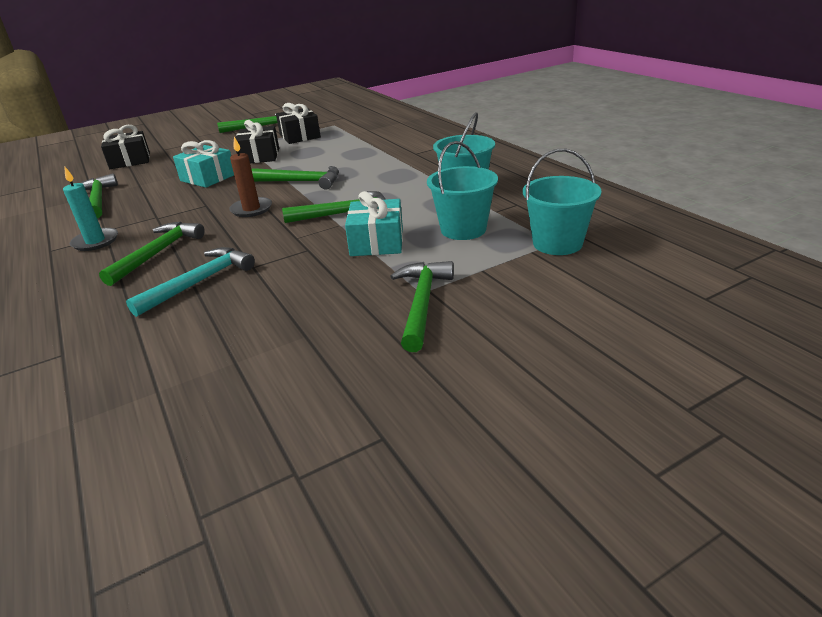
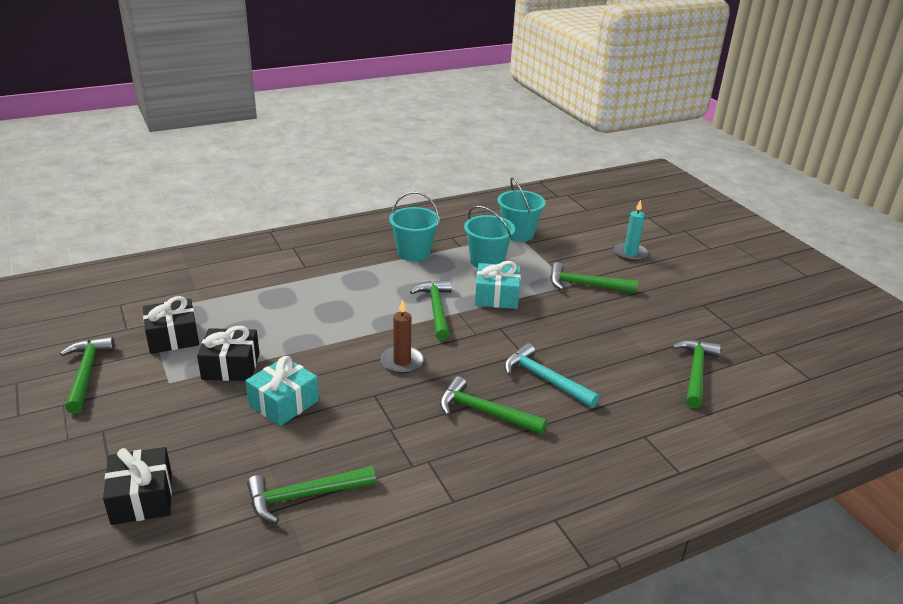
camera: 90 degrees left, 0 degrees up
turquoise candle [63,167,118,251] -> turquoise candle moved to [614,200,648,261]
green hammer [251,166,339,190] -> green hammer moved to [672,340,721,408]

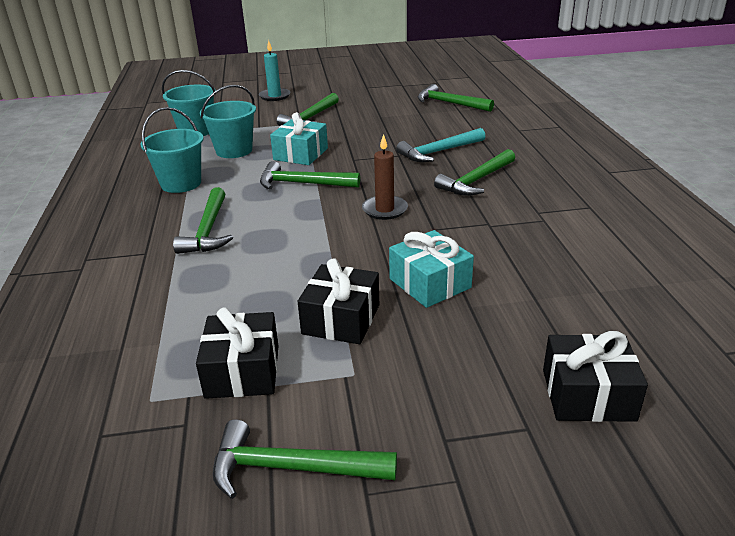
camera: 70 degrees left, 0 degrees up
green hammer [247,466,376,523] -> green hammer moved to [173,187,233,254]

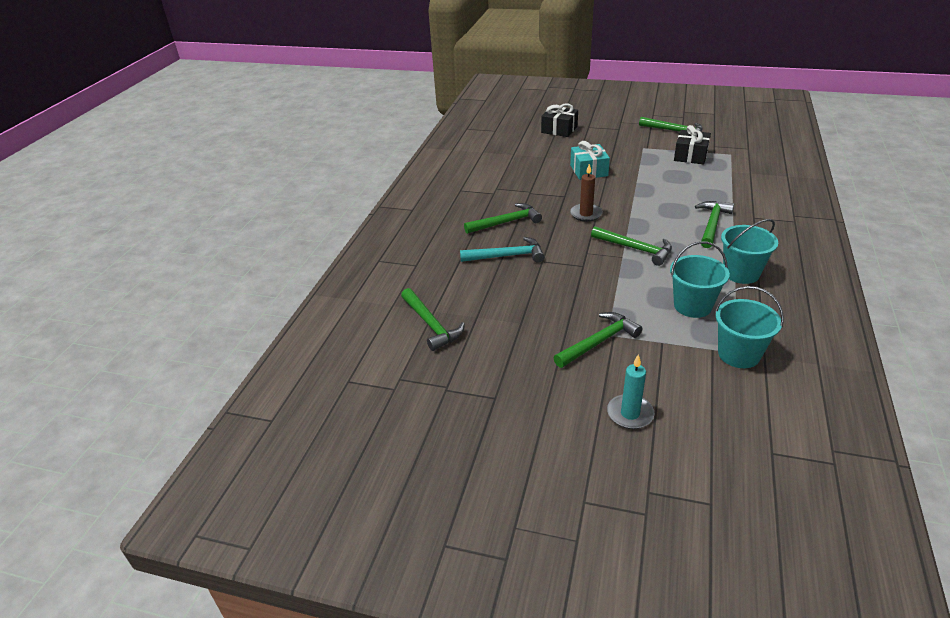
camera: 155 degrees left, 5 degrees up
turquoise gift [270,112,328,165] -> none
black gift [297,258,379,344] -> none

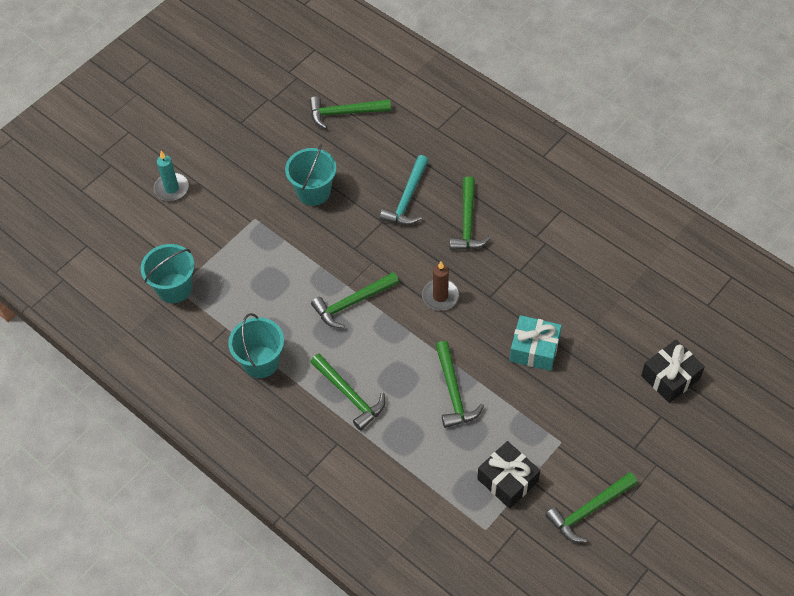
camera: 115 degrees right, 20 degrees up
green hammer [554,312,642,368] -> green hammer moved to [435,341,484,428]
turquoise bucket [670,241,730,318] -> turquoise bucket moved to [285,144,336,206]

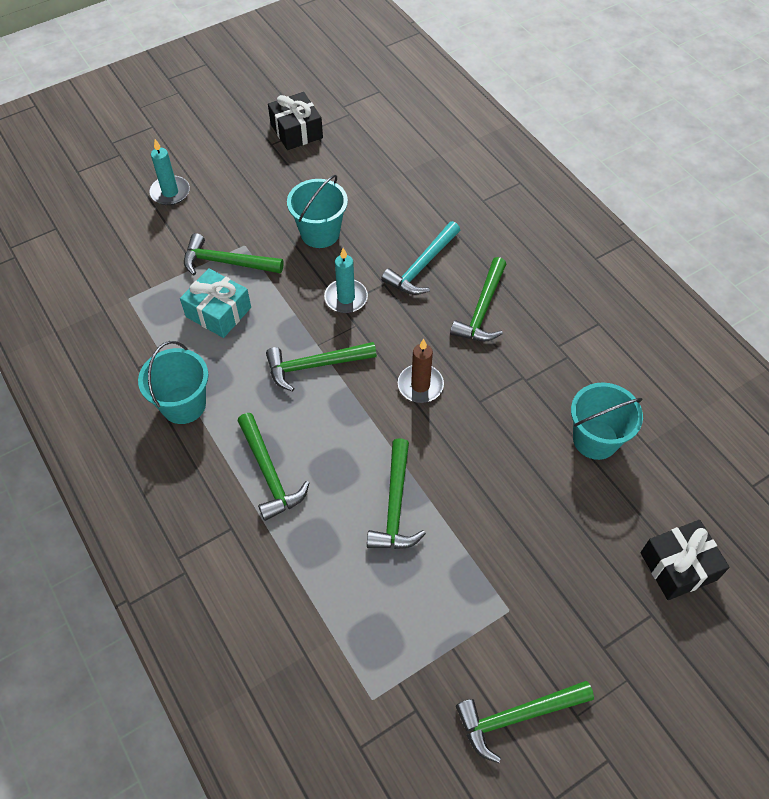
camera: 15 degrees right, 0 degrees up
turquoise bucket [141,244,195,303] -> turquoise bucket moved to [571,382,643,460]
green hammer [309,96,391,129] -> green hammer moved to [184,233,284,275]
black gift [477,441,540,509] -> black gift moved to [268,92,323,150]
turquoise gift [510,315,562,371] -> turquoise gift moved to [180,268,251,338]
none -> turquoise candle [324,248,368,313]

